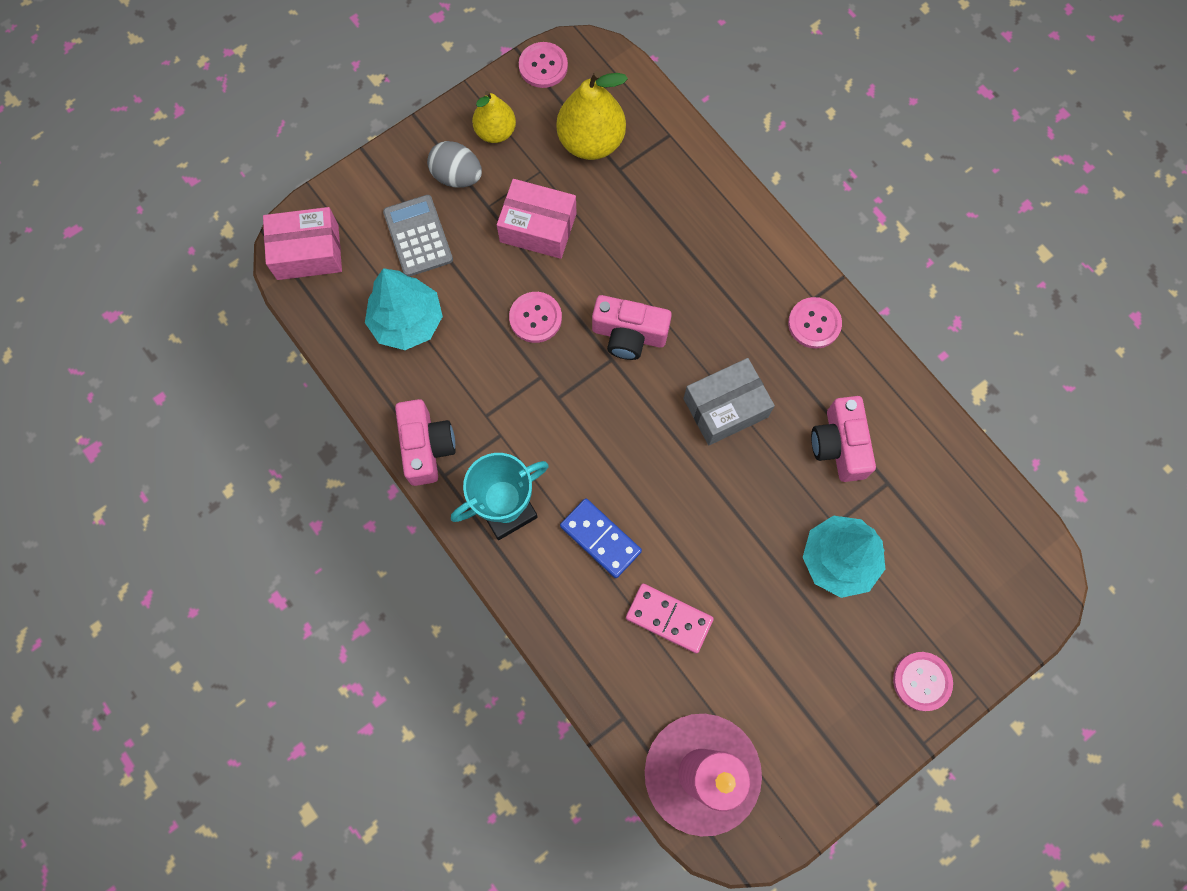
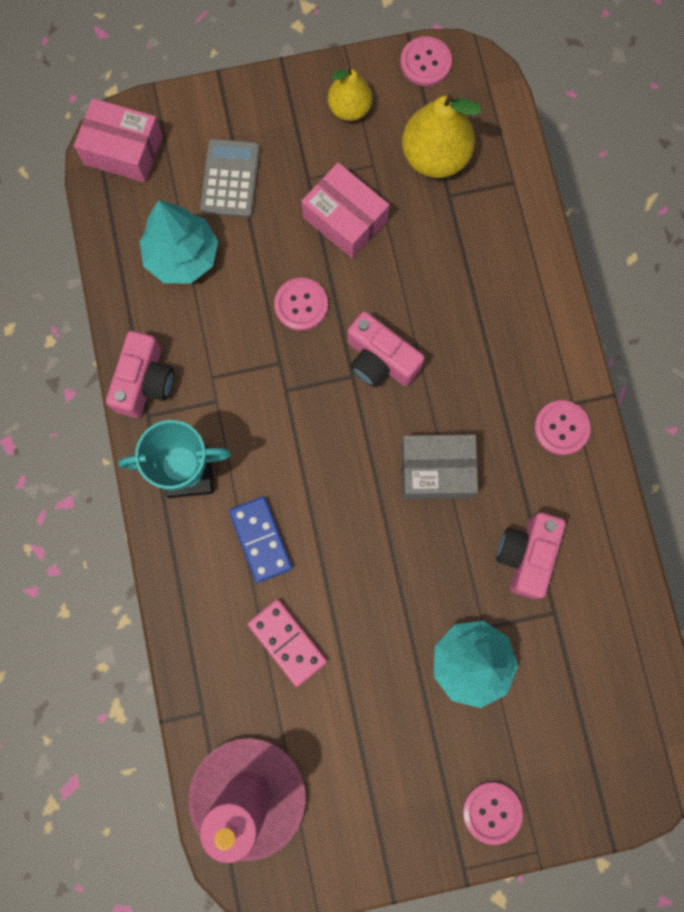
camera: 25 degrees right, 5 degrees up
grey egg [427,141,482,188] -> none

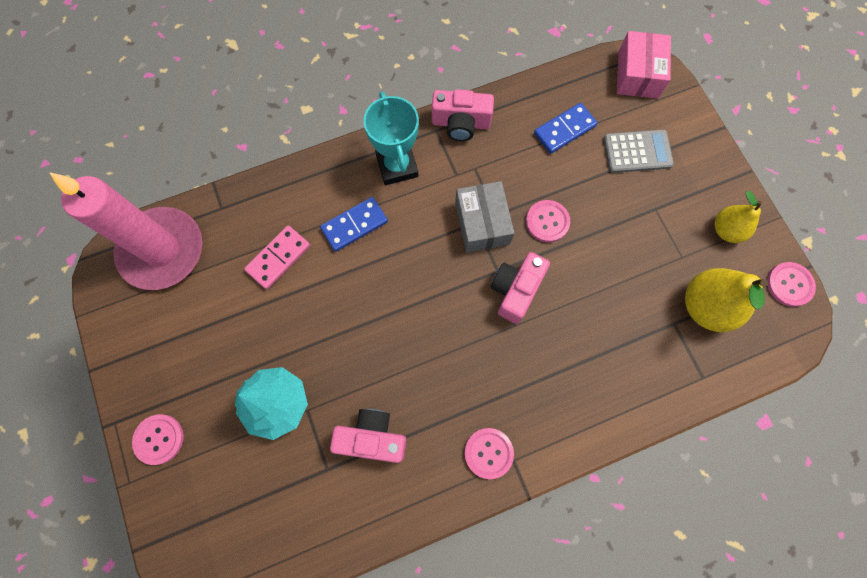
camera: 80 degrees right, 5 degrees down
turquoise tree [140,200,218,283] -> blue domino [534,103,598,154]
pink box [301,163,389,259] -> none
grey box [401,434,478,499] -> grey box moved to [455,181,514,253]

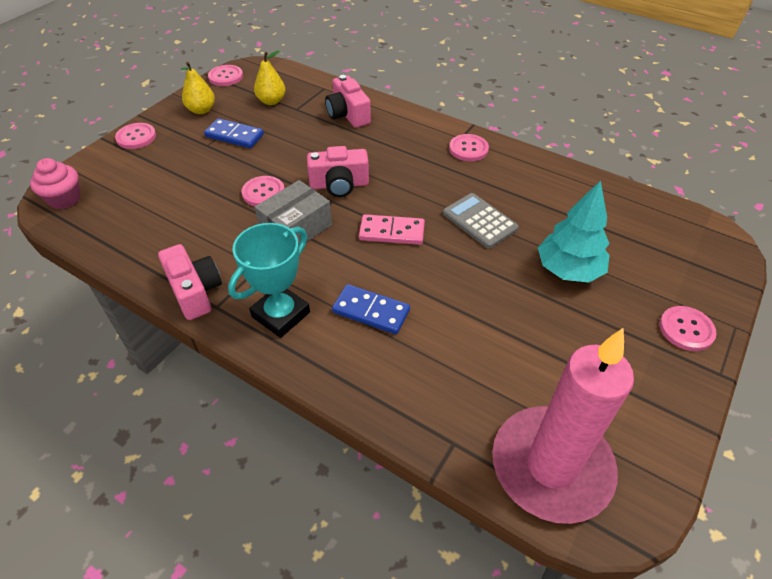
camera: 125 degrees left, 25 degrees down
pink domino [244,226,310,289] -> pink domino moved to [359,214,425,245]
pink camera [330,409,406,463] -> pink camera moved to [325,75,371,128]
blue domino [534,103,598,154] -> blue domino moved to [204,118,264,148]
grey calculator [603,129,674,173] -> grey calculator moved to [443,193,519,249]
pink box [617,31,671,99] -> pink cupcake [30,158,81,209]
yellow pear [685,268,768,332] -> yellow pear [254,50,286,105], size x0.63
none -> pink button [115,123,156,149]

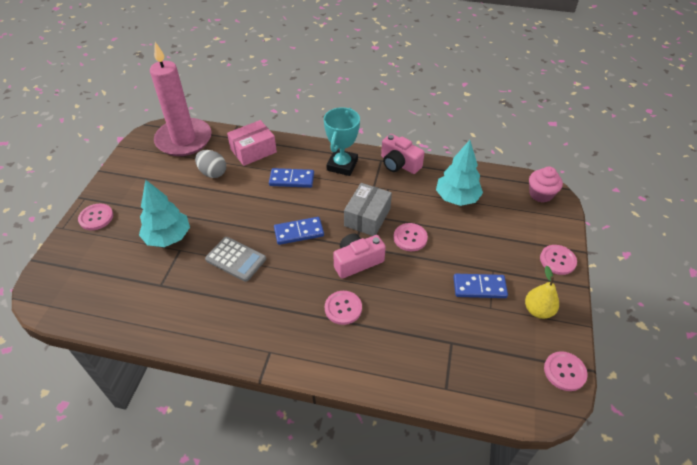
camera: 160 degrees right, 0 degrees up
yellow pear [254,50,286,105] -> none
pink camera [325,75,371,128] -> none
pink domino [359,214,425,245] -> blue domino [274,217,324,245]
pink button [449,134,489,161] -> pink button moved to [325,291,362,325]
none -> grey egg [195,150,226,178]
none -> pink box [227,120,277,166]
none -> turquoise tree [436,140,483,206]

